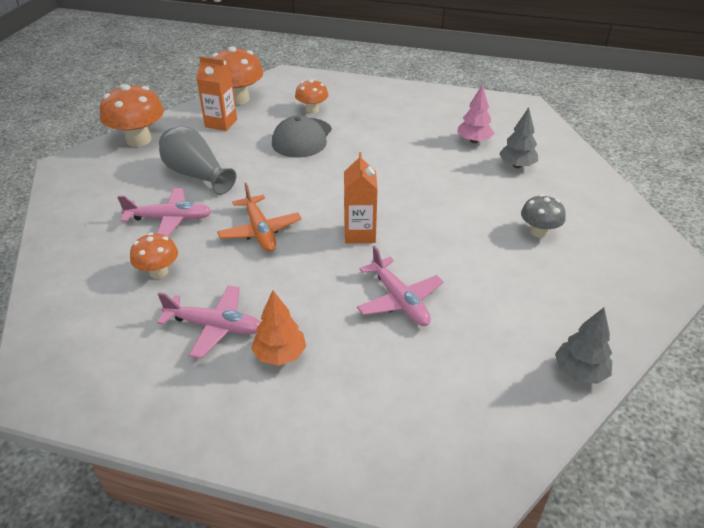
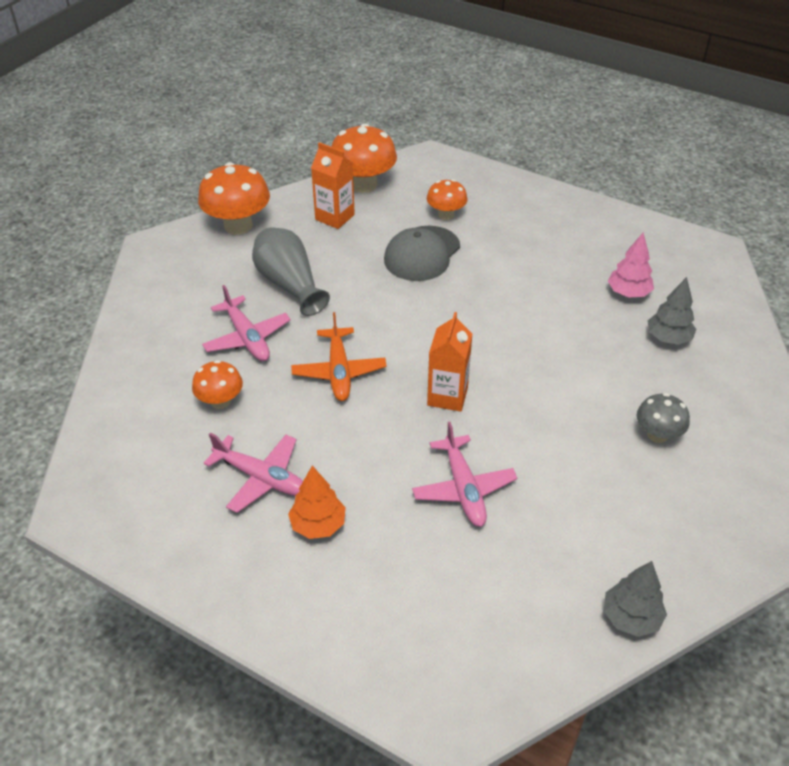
camera: 15 degrees right, 5 degrees up
pink plane [117,188,212,237] -> pink plane turned 45 degrees clockwise [202,285,291,361]

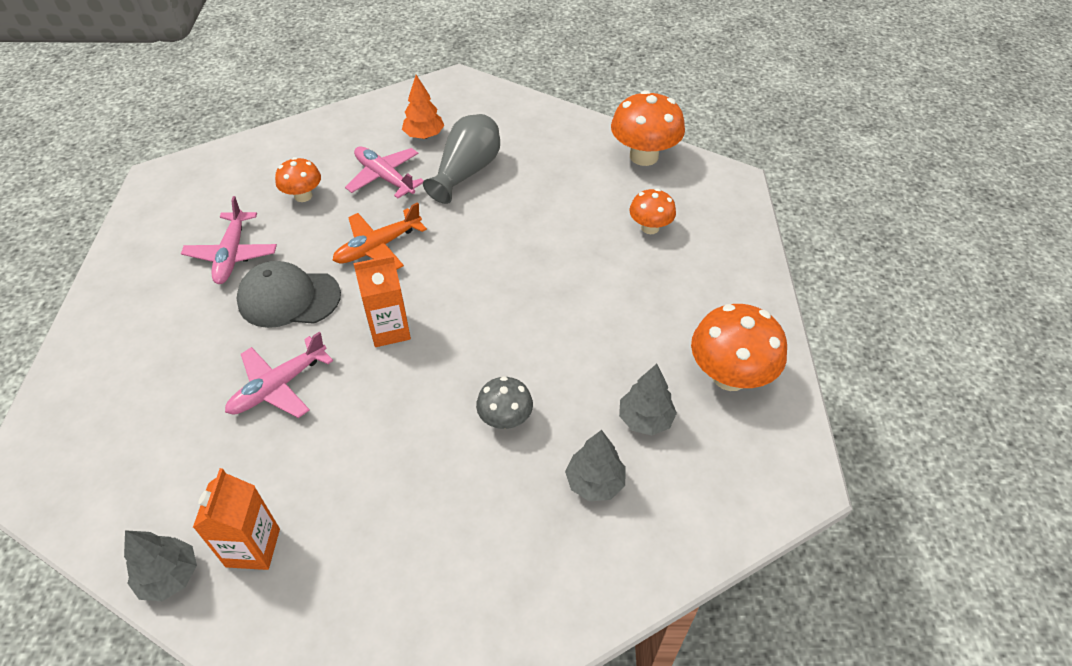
camera: 60 degrees right, 5 degrees up
orange mushroom [198,162,270,235] -> orange mushroom moved to [691,304,787,391]
pink plane [202,285,291,361] -> pink plane turned 105 degrees clockwise [345,146,424,198]
orange tree [288,466,346,539] -> orange tree moved to [402,75,444,139]
orange carton [311,142,355,229] -> orange carton moved to [193,468,280,570]
grey cap [384,226,460,281] -> grey cap moved to [237,261,341,328]
pink tree [608,233,654,297] -> grey tree [619,364,677,436]
grey mushroom [637,393,690,443] -> grey mushroom moved to [476,376,533,429]

